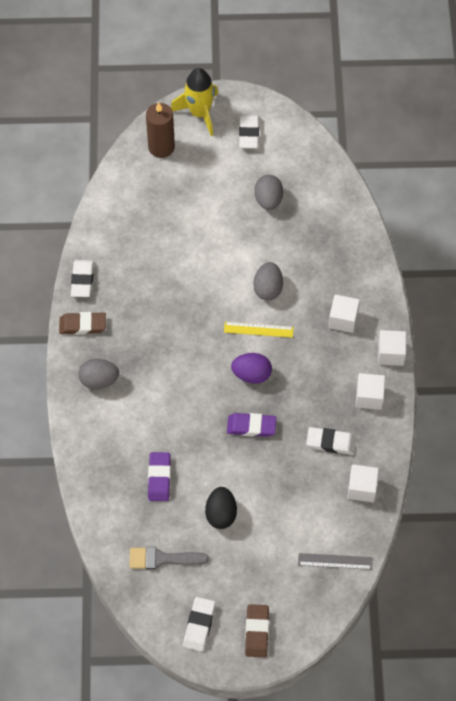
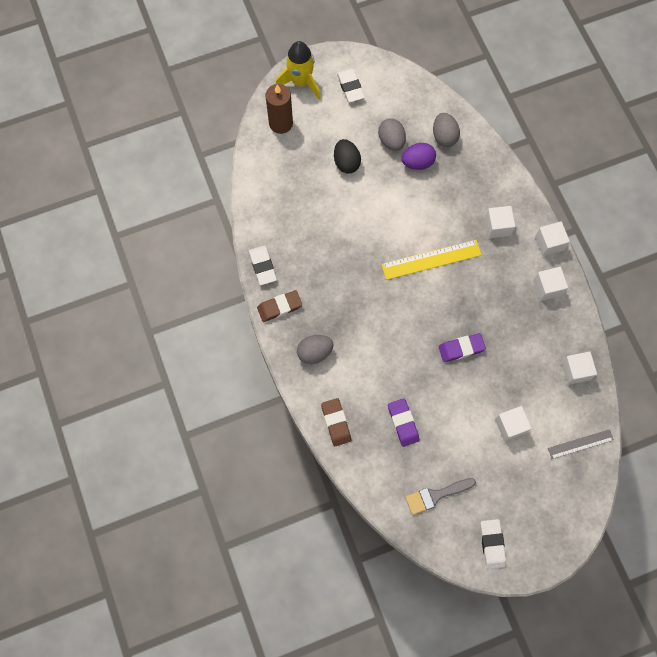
camera: 20 degrees left, 10 degrees up
black egg [205,487,237,529] -> black egg moved to [334,139,361,173]
yellow ruler [224,322,294,338] -> yellow ruler [381,240,481,280], size x1.60
purple egg [231,353,272,384] -> purple egg moved to [401,143,436,170]
brown eraser [245,604,269,657] -> brown eraser moved to [321,398,351,446]
grey egg [253,262,283,301] -> grey egg moved to [433,113,460,147]
white eraser [306,427,356,455] -> none
none -> white cube [495,406,532,441]

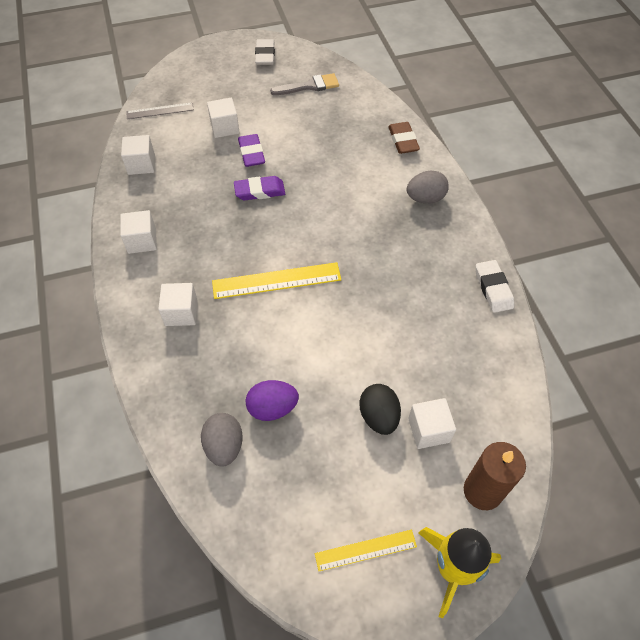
camera: 175 degrees left, 15 degrees down
brown eraser [257,290,302,322] -> none
white eraser [337,69,365,102] -> yellow ruler [315,530,417,571]
grey egg [378,118,406,151] -> none
purple eraser [388,398,419,447] -> purple eraser moved to [238,134,265,167]
white cube [535,221,570,256] -> white cube moved to [408,398,456,449]

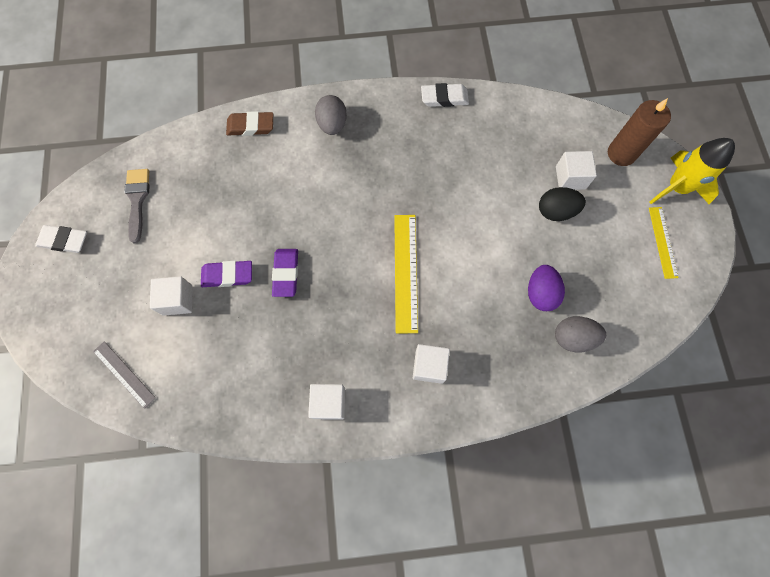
camera: 80 degrees left, 15 degrees up
white cube [121,135,155,175] -> none
grey ruler [126,102,194,119] -> grey ruler turned 45 degrees counterclockwise [93,341,156,409]

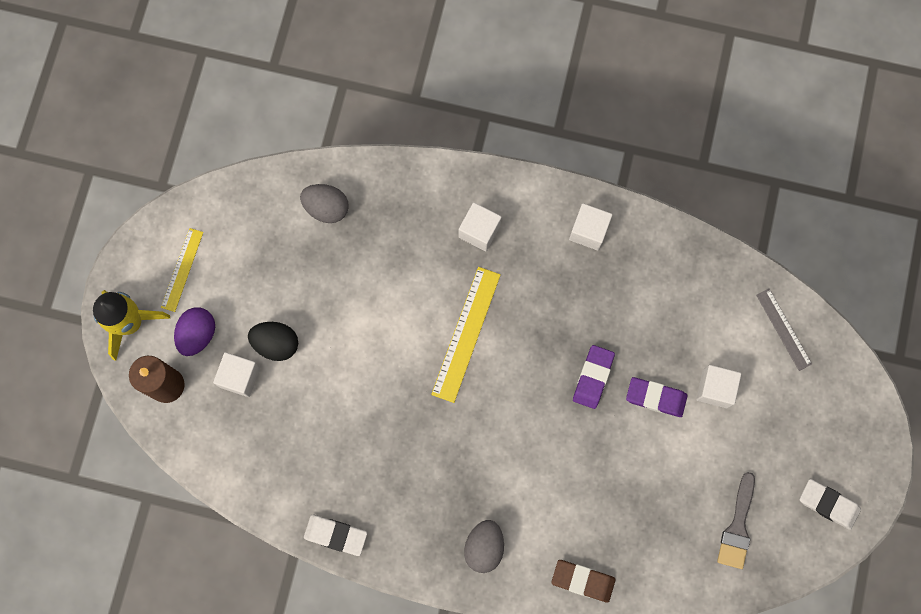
camera: 160 degrees left, 5 degrees up
purple egg [528,265,565,311] -> purple egg moved to [174,307,215,356]

